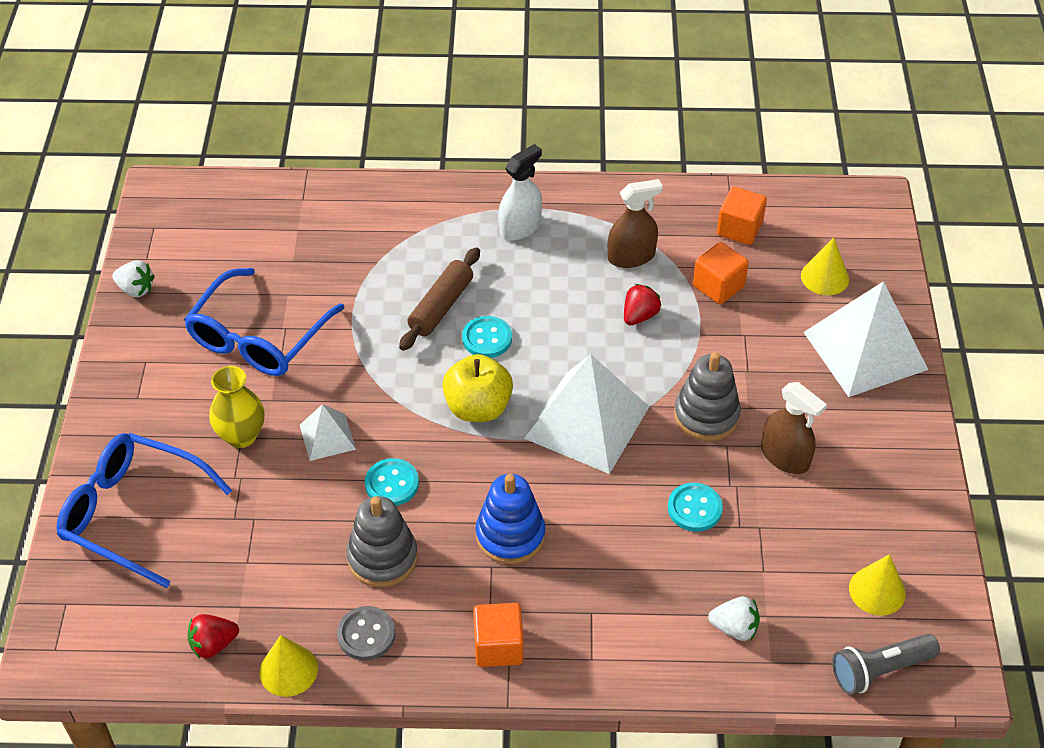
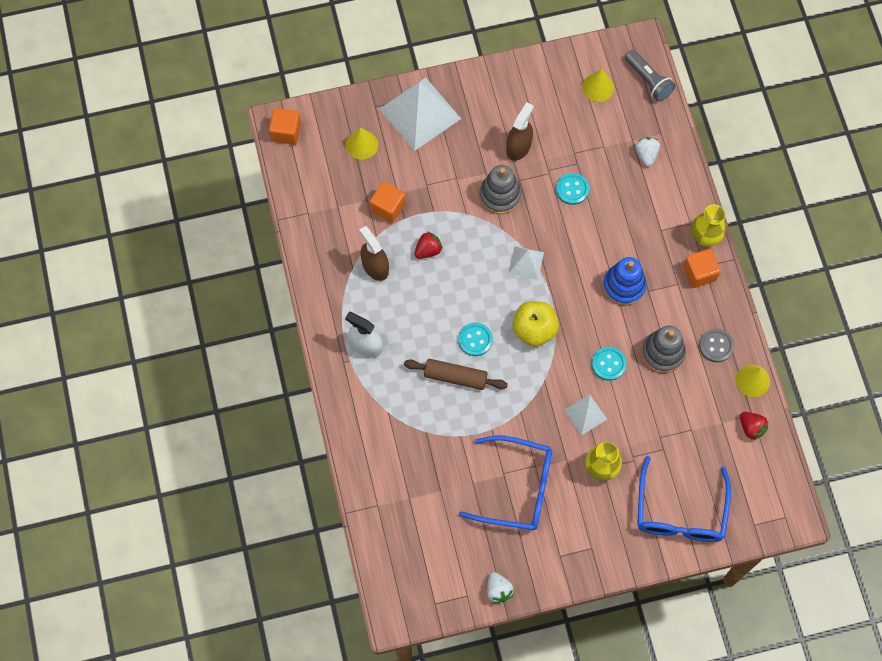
camera: 105 degrees left, 20 degrees up
white strawberry [112,260,155,297] -> white strawberry turned 150 degrees clockwise [487,572,514,603]
white pyramid [524,354,650,474] -> white pyramid [509,246,544,280], size x0.50
red strawberry [624,284,661,325] -> red strawberry turned 120 degrees clockwise [414,231,443,259]
orange cube [717,187,767,245] -> orange cube moved to [269,108,301,145]
none -> yellow vase [691,204,726,246]

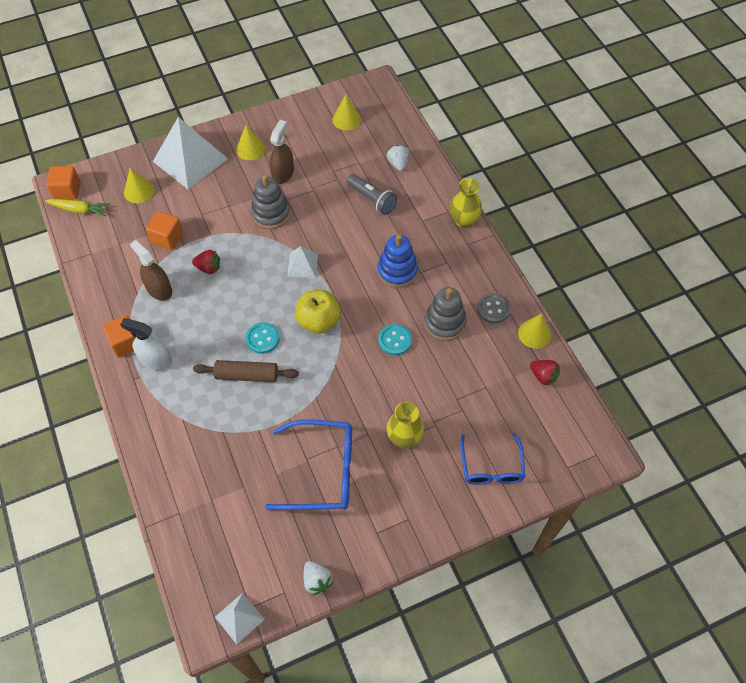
camera: 10 degrees left, 10 degrees down
red strawberry [414,231,443,259] -> red strawberry turned 60 degrees clockwise [192,250,220,274]
turquoise button [556,173,589,205] -> none
white pyramid [564,394,607,436] -> white pyramid moved to [215,593,265,644]
grey flashlight [625,50,675,101] -> grey flashlight moved to [347,174,397,215]
blue glasses [637,456,731,542] -> blue glasses [460,433,525,485], size x0.67
orange cube [683,249,721,288] -> orange cube moved to [103,315,136,357]
none -> yellow carrot [45,199,111,217]
none -> yellow cone [236,125,265,160]

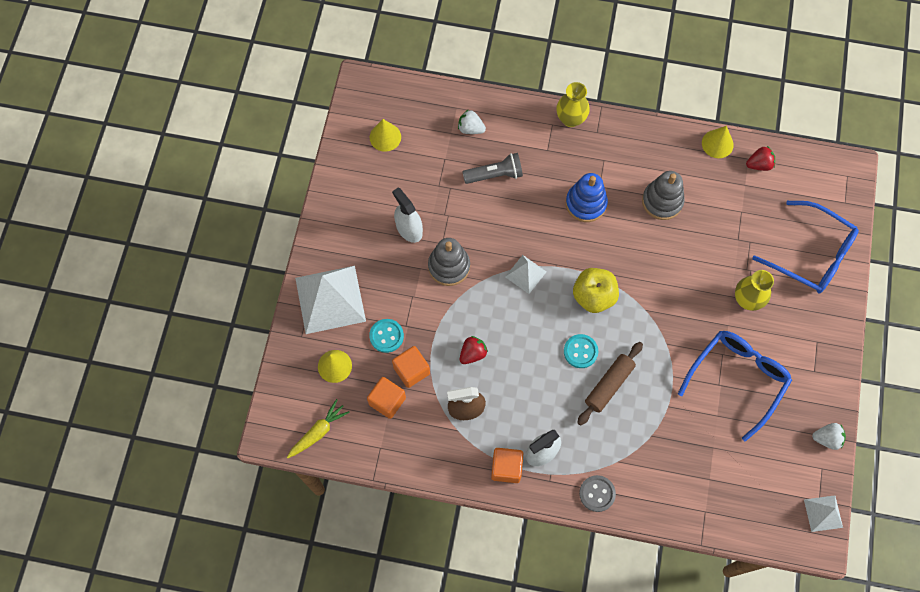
camera: 55 degrees left, 10 degrees up
orange cube [46,166,81,200] -> orange cube moved to [367,377,406,419]
yellow cone [236,125,265,160] -> none
brown spray bottle [270,120,294,184] -> white spray bottle [392,188,423,243]
turquoise button [378,324,412,355] -> turquoise button moved to [369,319,404,353]
blue glasses [460,433,525,485] -> blue glasses [752,201,859,293], size x1.50
grey button [477,293,511,323] -> grey button moved to [579,475,616,512]

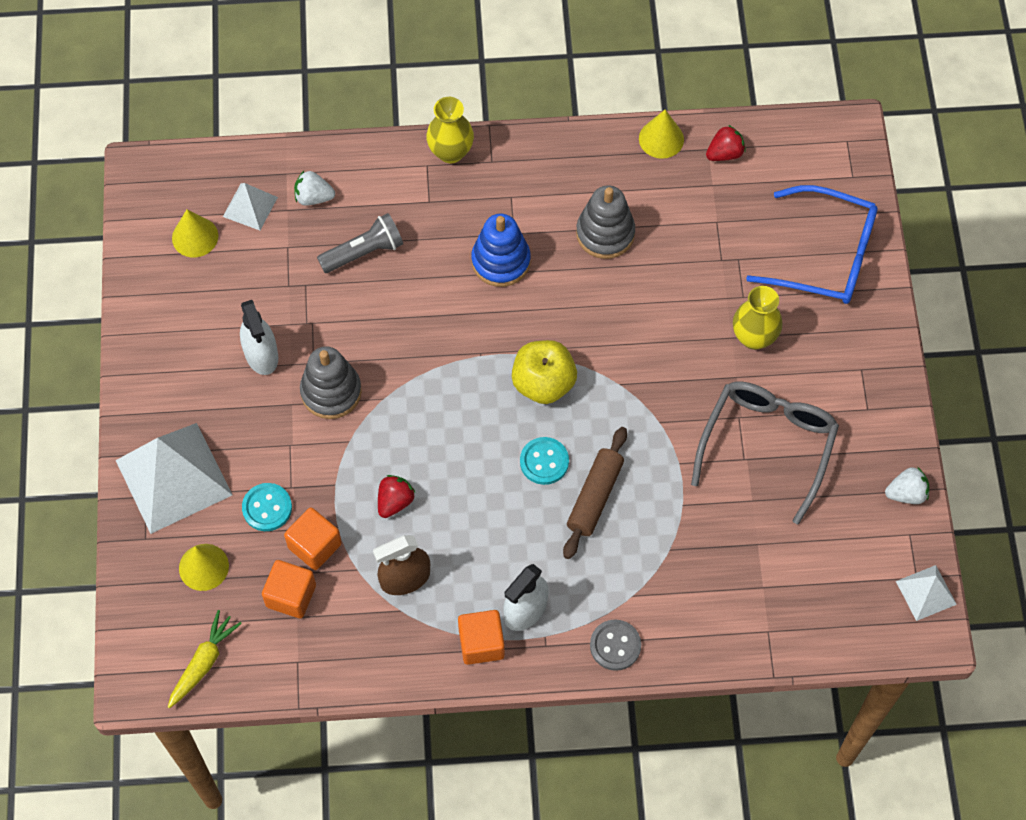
camera: 15 degrees left, 5 degrees down
white spray bottle [392,188,423,243] -> white spray bottle turned 150 degrees counterclockwise [240,300,278,375]
white pyramid [505,255,546,294] -> white pyramid moved to [223,183,278,230]
blue glasses [678,331,792,442] -> grey glasses [691,381,839,525]

